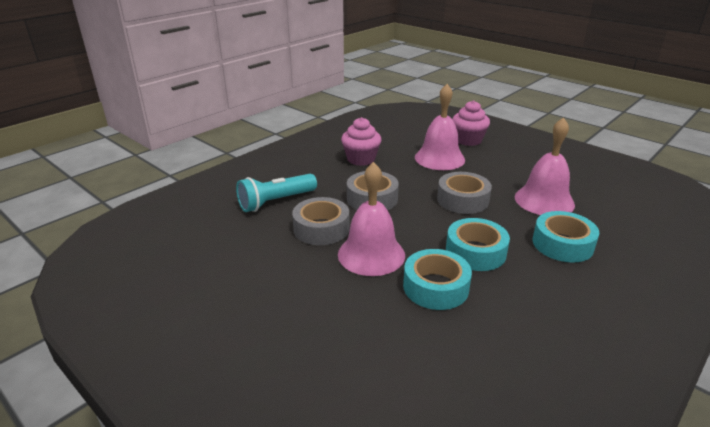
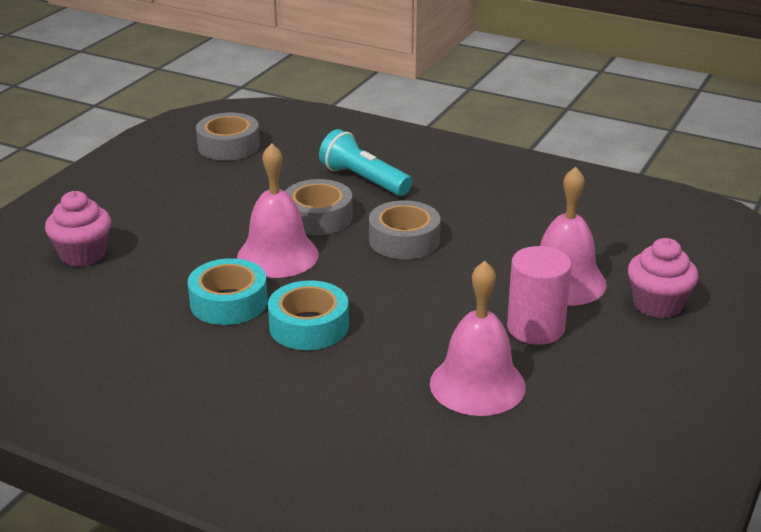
camera: 75 degrees right, 0 degrees up
pink cupcake [341,117,381,166] -> pink cupcake moved to [45,191,111,267]
grey tape [437,172,492,214] -> grey tape moved to [196,113,260,160]
turquoise tape [533,211,600,263] -> none
none -> pink cylinder [507,246,572,345]

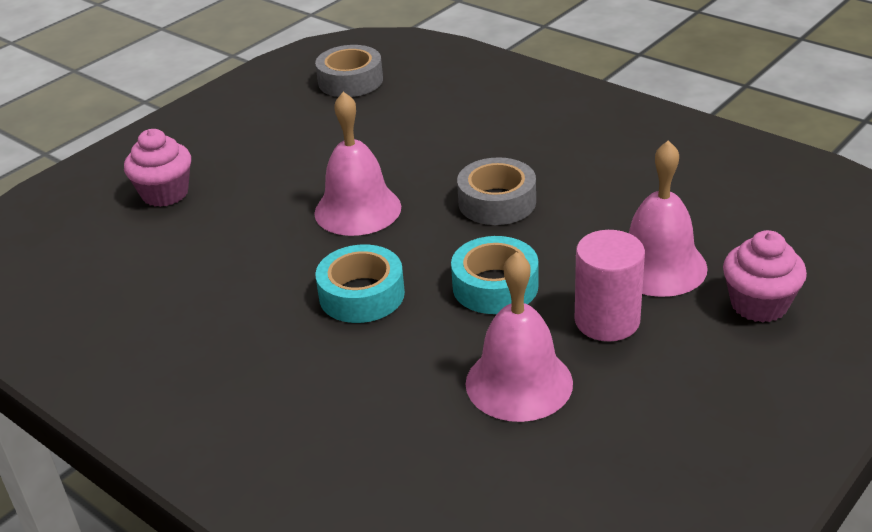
camera: 15 degrees right, 5 degrees up
turquoise tape [188,258,267,325] -> turquoise tape moved to [451,236,538,314]
grey tape [285,179,353,235] -> none
turquoise flashlight [319,129,412,196] -> none

